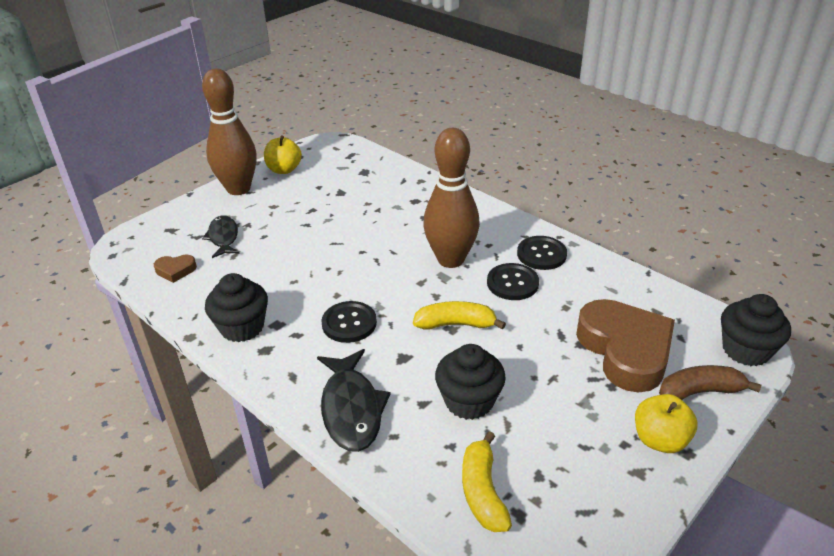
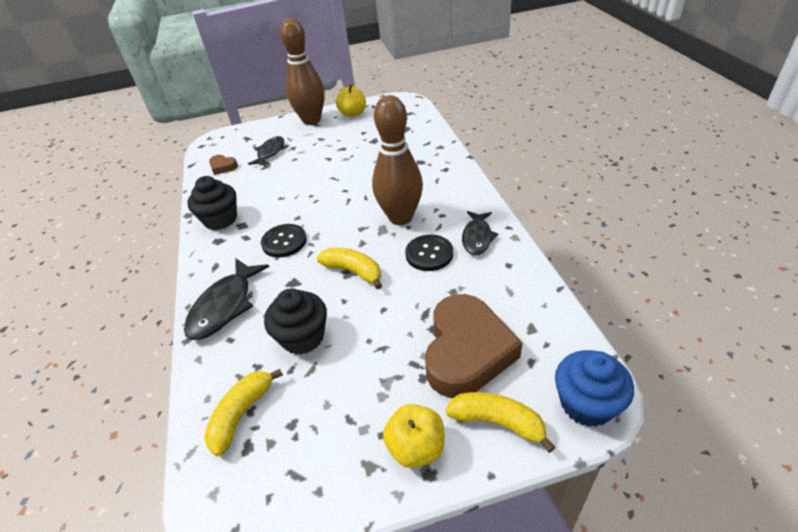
camera: 35 degrees right, 5 degrees up
black button [517,236,567,270] -> black fish [462,211,498,255]
brown banana [659,365,761,400] -> yellow banana [446,392,555,453]
black cupcake [721,294,791,366] -> blue cupcake [555,350,634,427]

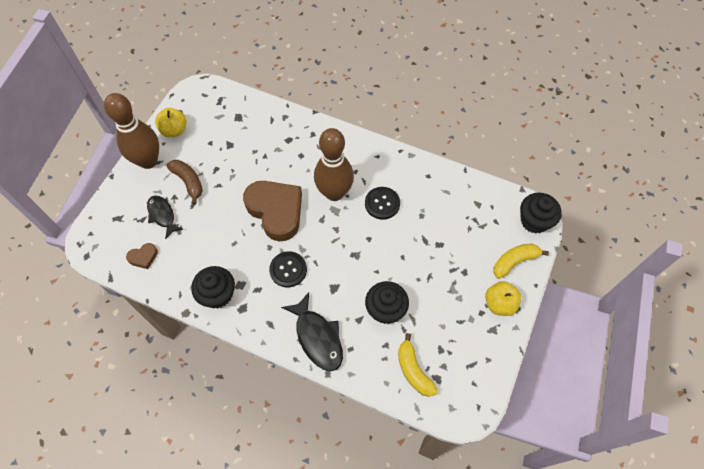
camera: 55 degrees left, 20 degrees up
yellow banana [317,248,382,290] -> none
brown heart [425,294,523,398] -> brown heart moved to [243,181,302,241]
black fish [462,211,498,255] -> none
blue cupcake [555,350,634,427] -> black cupcake [520,193,562,234]
none -> brown banana [166,160,203,205]

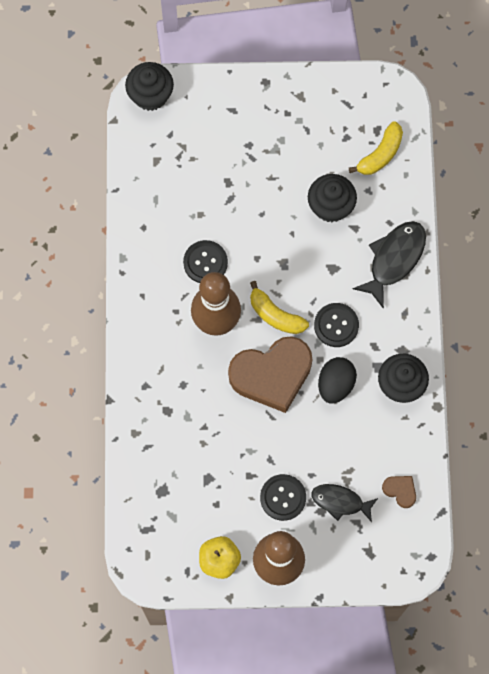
camera: 115 degrees left, 10 degrees up
black fish [147,195,183,239] -> black fish turned 75 degrees clockwise [311,484,378,522]
brown banana [166,160,203,205] -> black button [260,474,306,521]
brown heart [243,181,302,241] -> brown heart turned 135 degrees counterclockwise [228,336,313,413]
yellow apple [485,281,521,316] -> none
yellow banana [493,243,549,279] -> yellow banana moved to [250,281,309,334]
none -> black egg [318,357,357,403]

